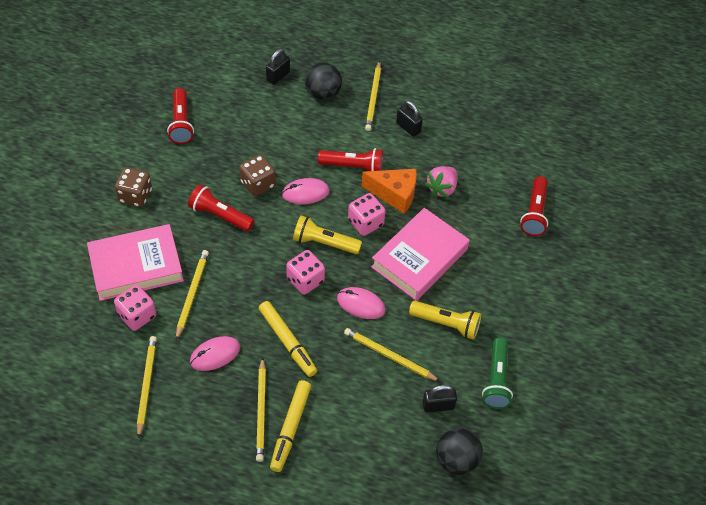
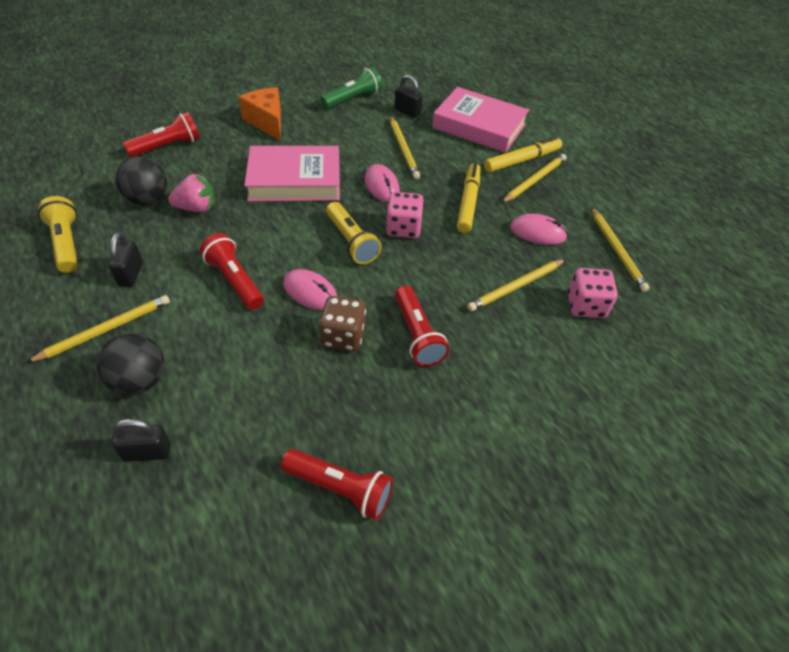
camera: 135 degrees left, 5 degrees down
pink book [87,224,184,301] -> pink book moved to [432,87,529,153]
brown dice [115,167,152,207] -> none
yellow pencil [137,336,157,439] -> yellow pencil turned 60 degrees counterclockwise [591,207,650,292]
red flashlight [167,88,194,144] -> red flashlight turned 75 degrees clockwise [281,449,393,520]
pink dice [348,193,386,236] -> none
orange cheese [361,169,417,214] -> orange cheese moved to [239,87,281,141]
yellow flashlight [409,301,481,340] -> yellow flashlight moved to [38,196,78,273]
black ball [436,428,483,475] -> black ball moved to [115,156,167,205]

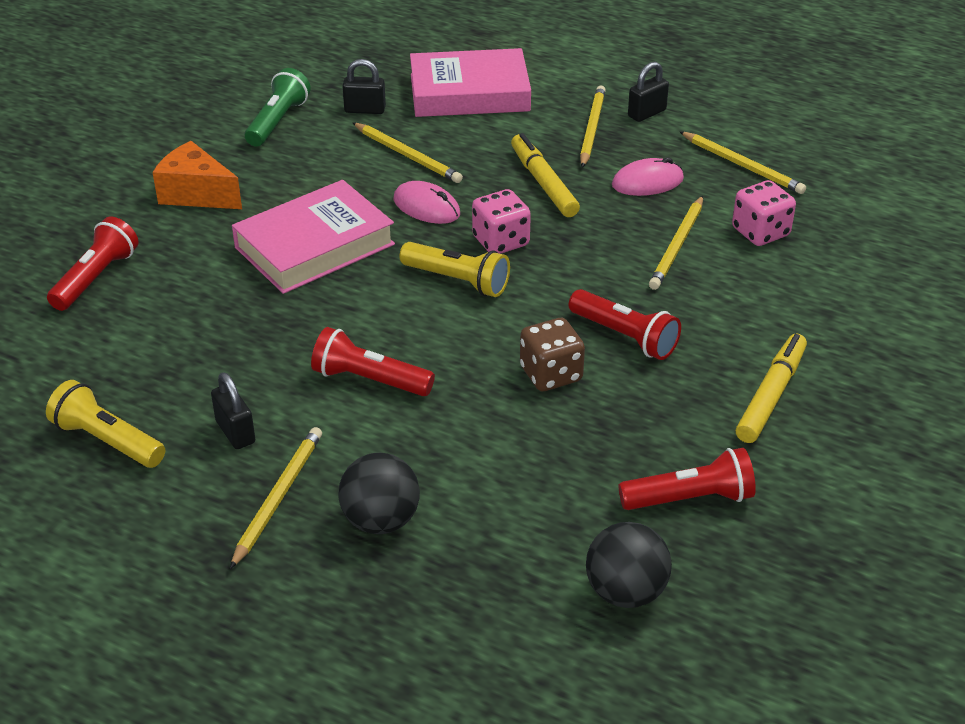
camera: 30 degrees left, 10 degrees down
black padlock [112,419,171,462] -> black padlock moved to [628,62,669,122]
black ball [115,156,167,205] -> black ball moved to [586,522,672,608]
pink strawberry [168,173,215,212] -> none
pink mouse [283,269,338,310] -> none
yellow marker [484,136,562,173] -> yellow marker moved to [736,333,807,443]

